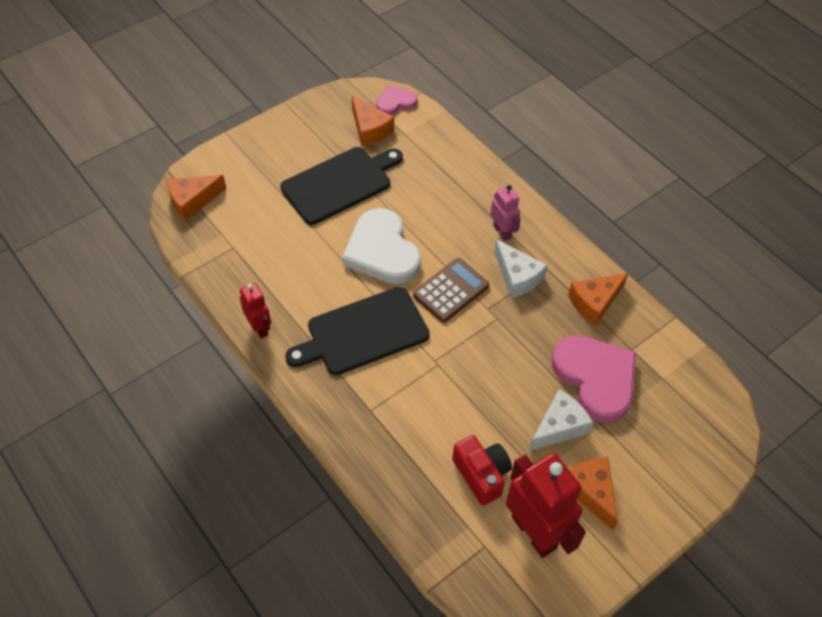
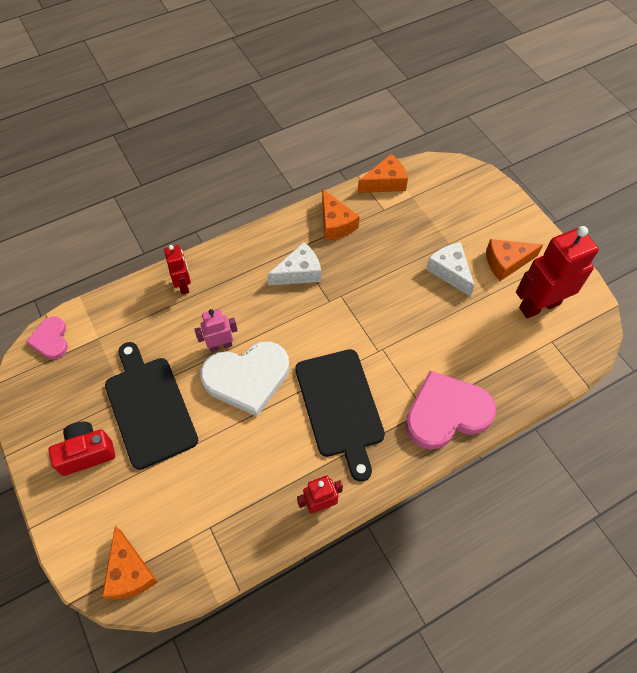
camera: 80 degrees left, 5 degrees up
orange cheese [352,96,394,146] -> orange cheese moved to [358,154,408,193]
brown calculator [413,258,489,323] -> none
red camera [452,435,512,506] -> red camera moved to [48,422,115,476]
pink robot [490,185,521,241] -> pink robot moved to [194,309,238,352]
pink heart [552,335,636,423] -> pink heart moved to [405,371,496,450]
none -> red robot [164,245,191,294]

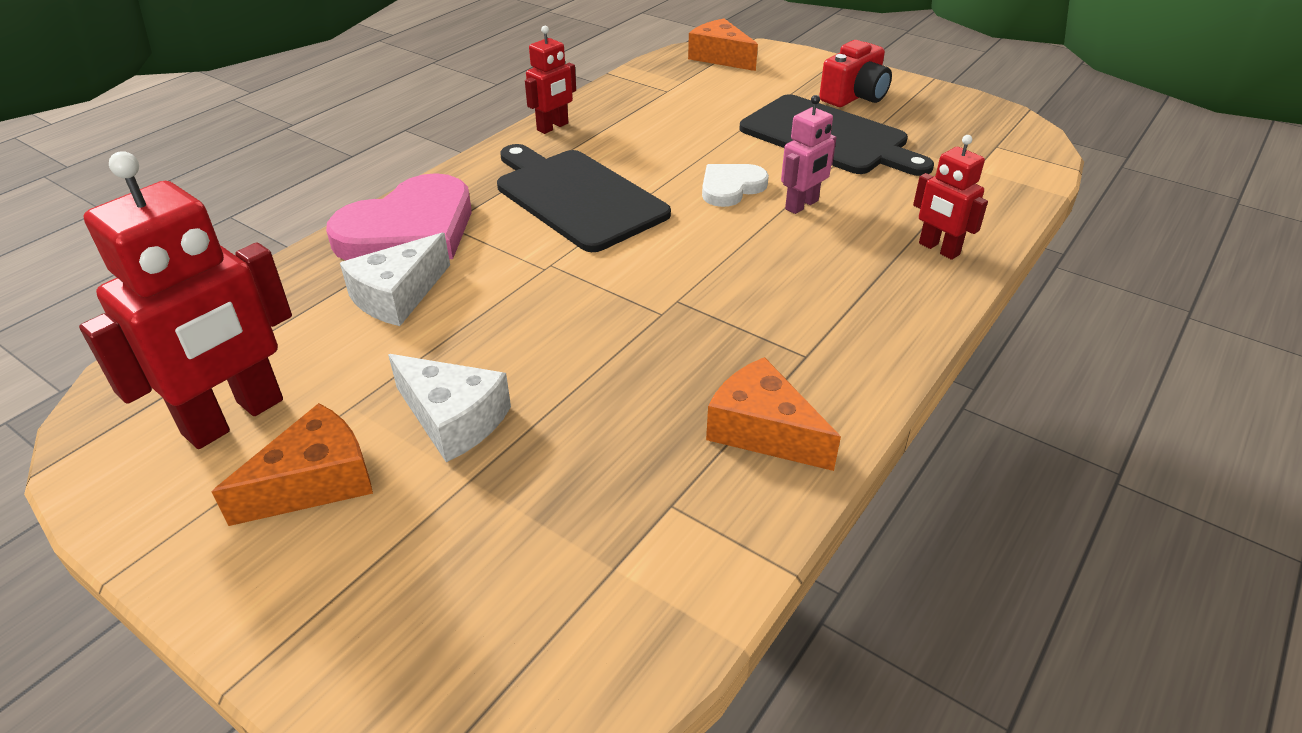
camera: 155 degrees right, 20 degrees down
pink heart [26,316,68,360] -> none
white heart [200,341,289,417] -> white heart [702,164,769,207], size x0.54
white cheese [267,242,321,286] -> white cheese moved to [340,233,450,326]
orange cheese [358,154,408,193] -> none

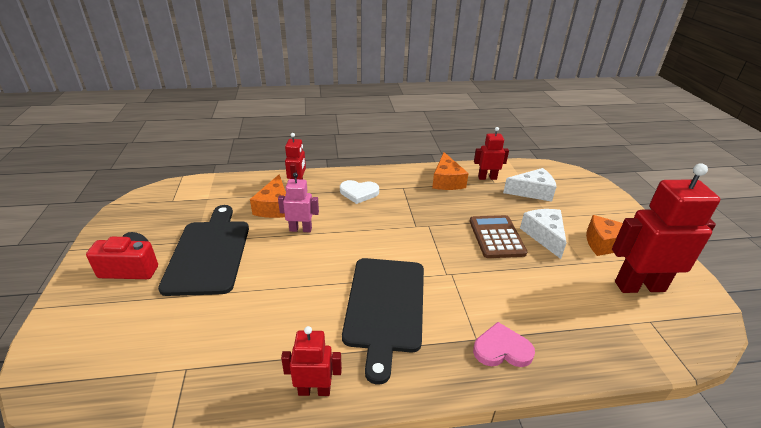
camera: 135 degrees left, 5 degrees down
pink heart [326,173,472,260] -> pink heart [473,322,535,367], size x0.54
white cheese [340,233,450,326] -> white cheese moved to [503,168,556,202]
orange cheese [688,19,758,71] -> orange cheese moved to [250,174,286,218]
white heart [702,164,769,207] -> white heart moved to [340,180,379,204]
none -> brown calculator [470,215,527,258]
none -> red robot [474,127,509,180]

